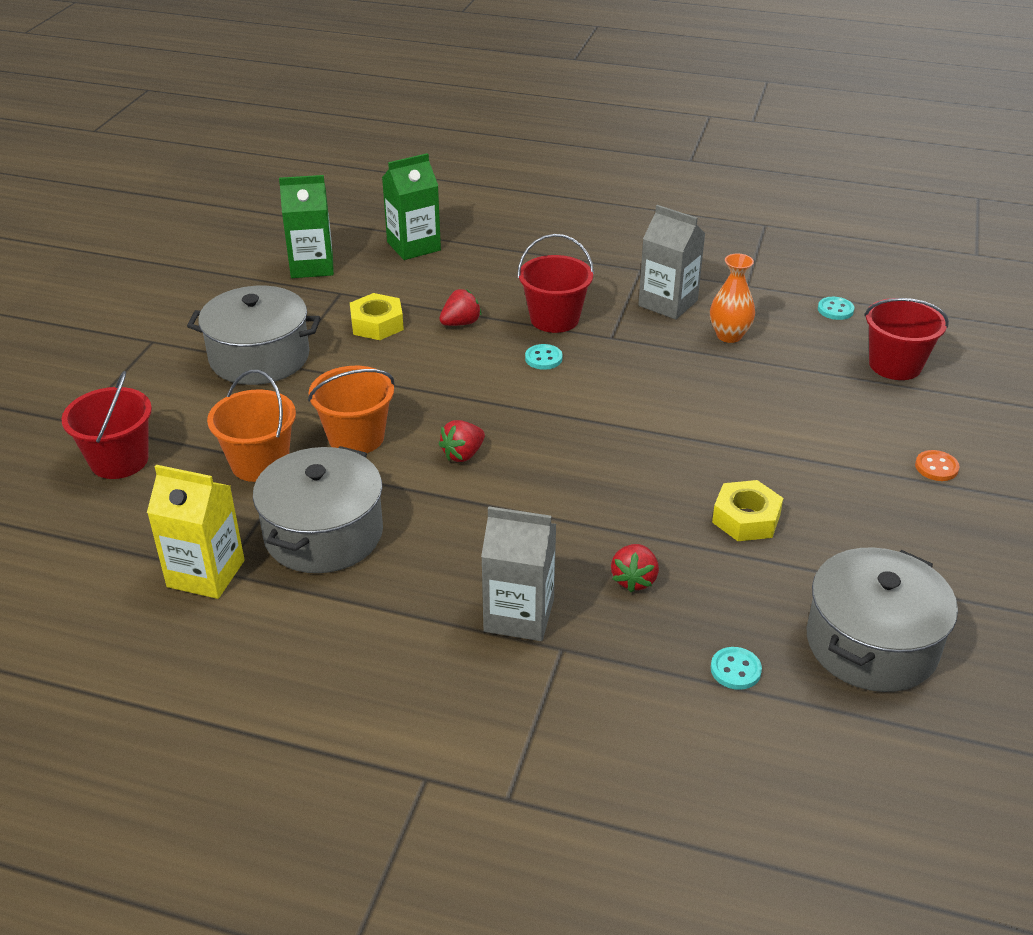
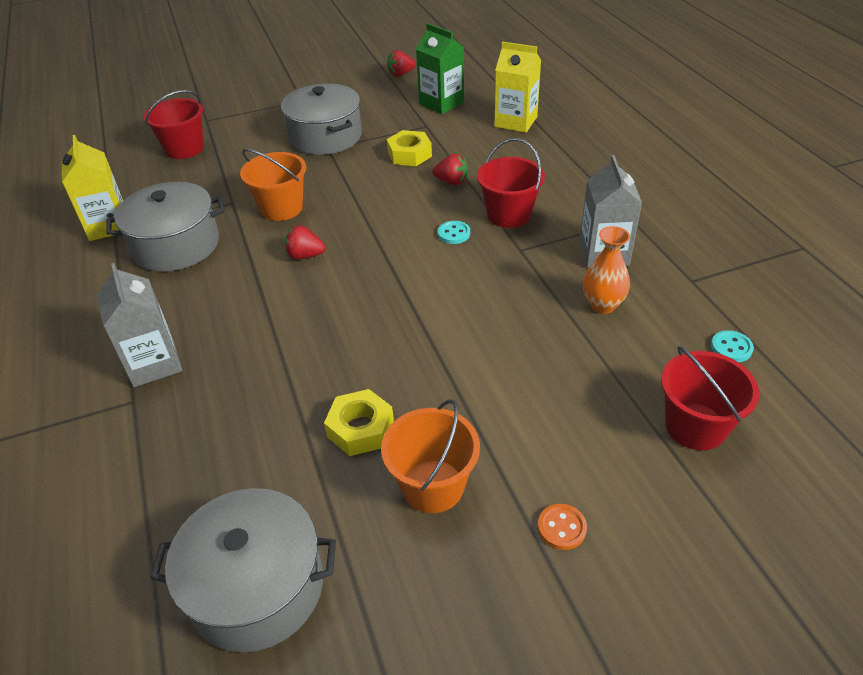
camera: 55 degrees right, 5 degrees up
orange bucket [207,370,296,482] -> orange bucket moved to [381,399,480,513]
green carton [382,153,441,260] -> yellow carton [494,41,541,133]
red strawberry [611,544,659,592] -> red strawberry moved to [387,50,416,77]
turquoise button [711,647,762,690] -> none

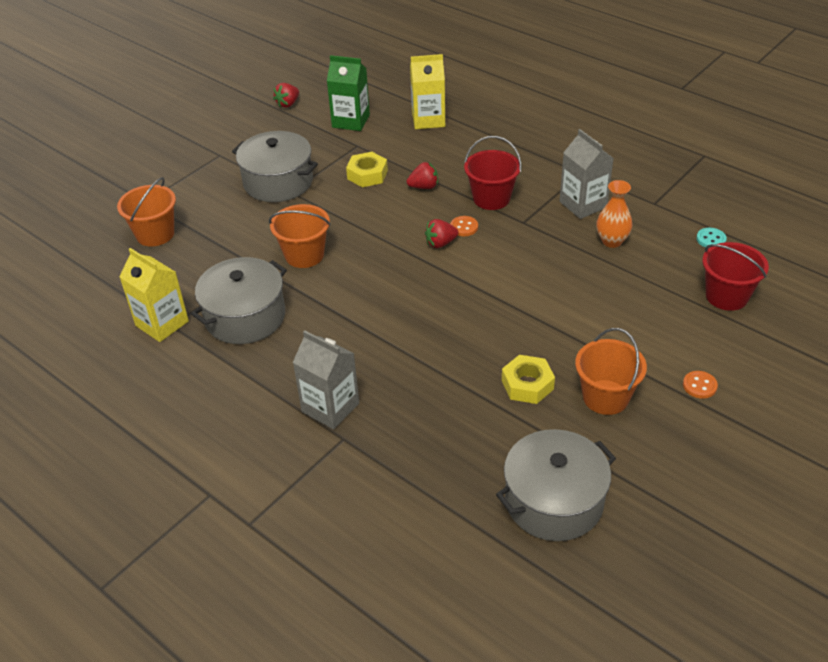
camera: 30 degrees left, 0 degrees up
red bucket [144,90,204,159] -> orange bucket [117,177,176,246]
red strawberry [285,225,326,259] -> red strawberry moved to [425,219,458,248]
turquoise button [438,221,470,244] -> orange button [450,216,478,236]

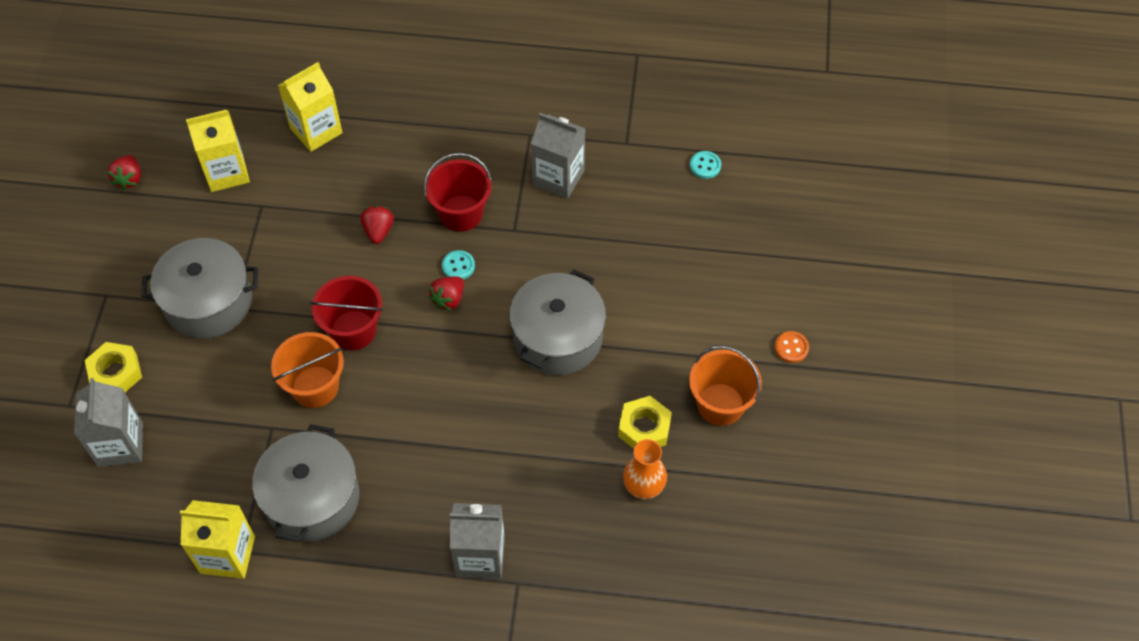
camera: 35 degrees left, 15 degrees up
orange bucket [117,177,176,246] -> grey carton [74,378,143,467]
green carton [327,55,370,131] -> yellow carton [186,110,250,192]
yellow nut [346,152,388,187] -> yellow nut moved to [85,342,142,392]
red strawberry [407,162,438,189] -> red strawberry turned 45 degrees counterclockwise [361,205,394,244]
orange button [450,216,478,236] -> turquoise button [442,250,475,279]
grey pot [496,429,616,541] -> grey pot moved to [509,269,606,375]
orange vase [597,180,632,248] -> orange vase moved to [623,439,667,499]
red bucket [702,242,769,311] -> red bucket moved to [310,276,383,350]

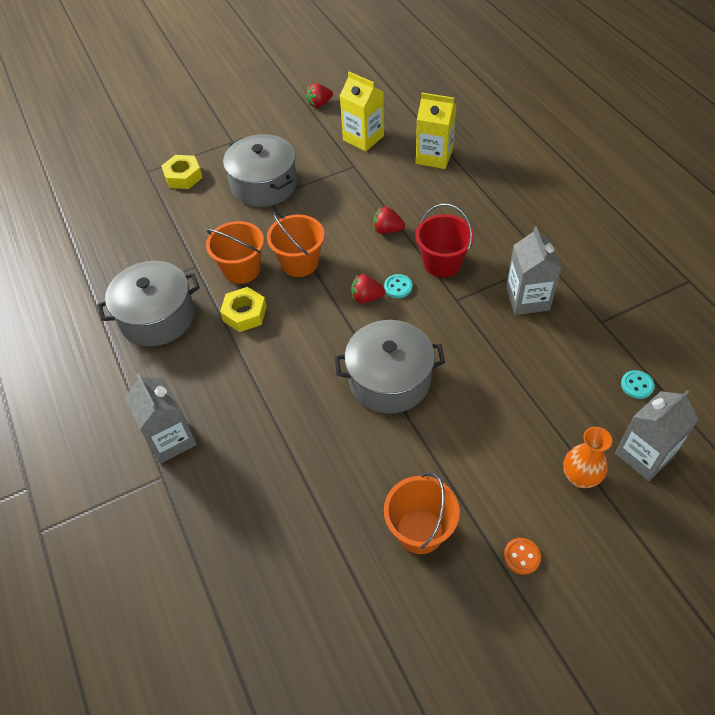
camera: 60 degrees right, 5 degrees down
grey carton [74,378,143,467] -> grey carton moved to [615,390,699,481]
yellow carton [180,500,255,579] -> none
red bucket [310,276,383,350] -> orange bucket [267,212,325,277]
red strawberry [361,205,394,244] -> red strawberry turned 135 degrees counterclockwise [373,206,405,234]
yellow nut [618,396,672,449] -> yellow nut moved to [220,287,267,332]
orange vase [623,439,667,499] -> orange vase moved to [563,427,612,488]

